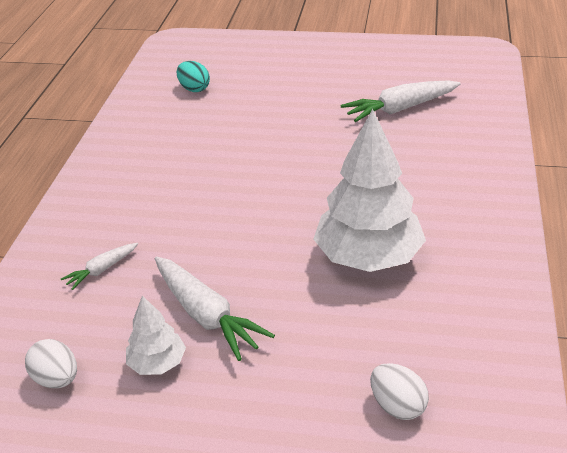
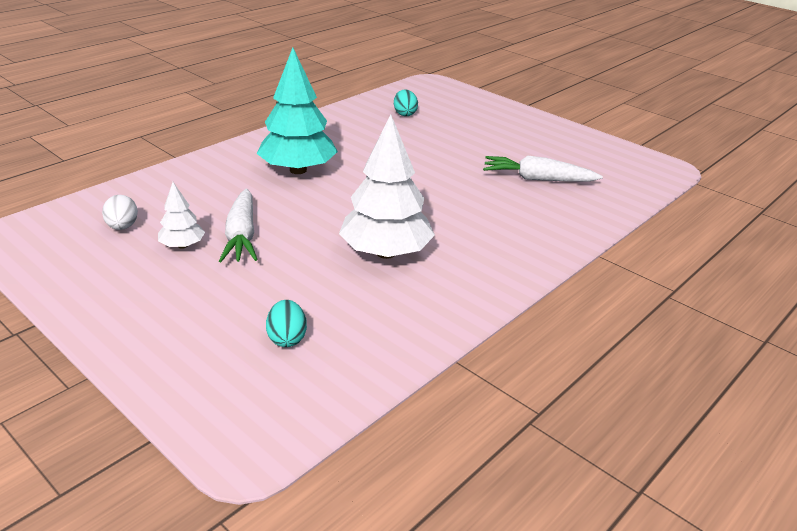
camera: 30 degrees right, 5 degrees down
white carrot [61,243,138,290] -> none
white egg [370,363,429,420] -> turquoise egg [266,300,307,347]
none -> turquoise tree [257,48,338,174]

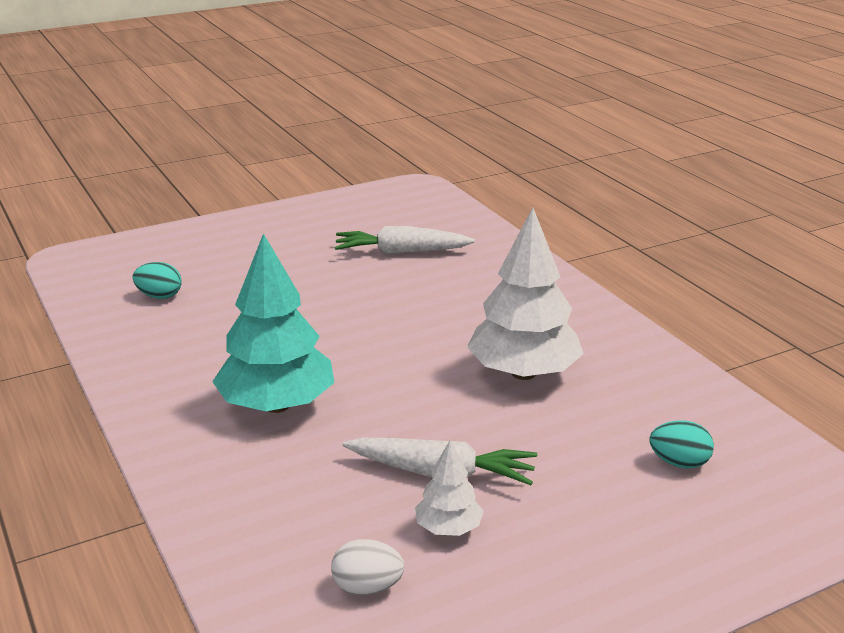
camera: 70 degrees left, 5 degrees down
white carrot [483,156,603,182] -> white carrot turned 60 degrees clockwise [335,226,475,255]

